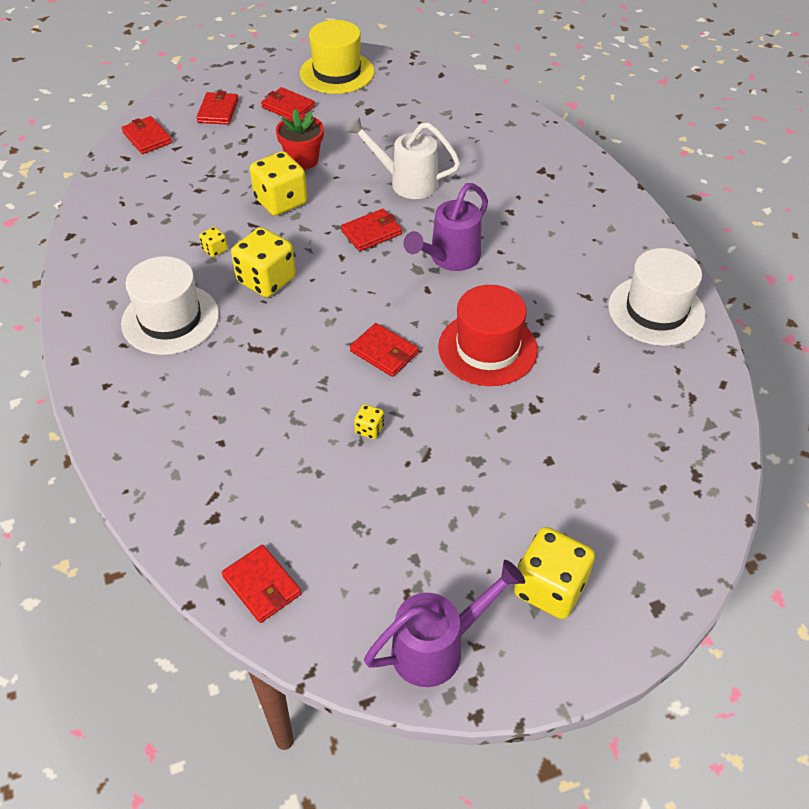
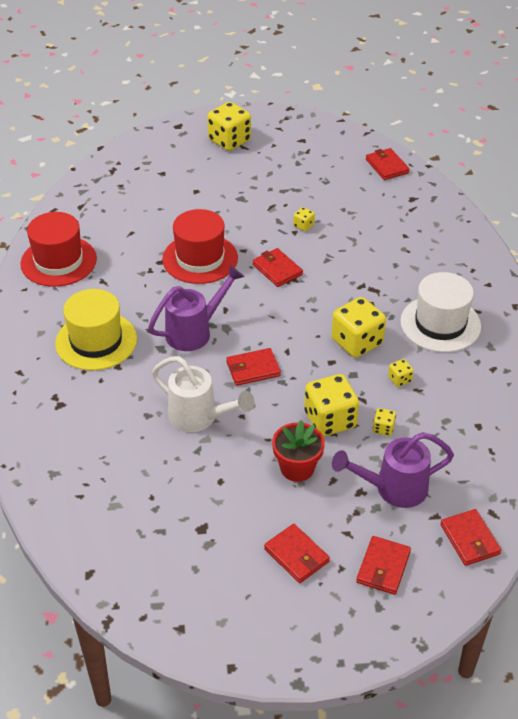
camera: 165 degrees left, 5 degrees down
yellow hat [300,20,374,94] -> yellow hat moved to [55,289,137,370]
purple watering can [364,560,525,687] -> purple watering can moved to [332,432,454,508]
white hat [608,248,706,346] -> red hat [20,212,97,287]
none -> yellow dice [373,408,396,436]

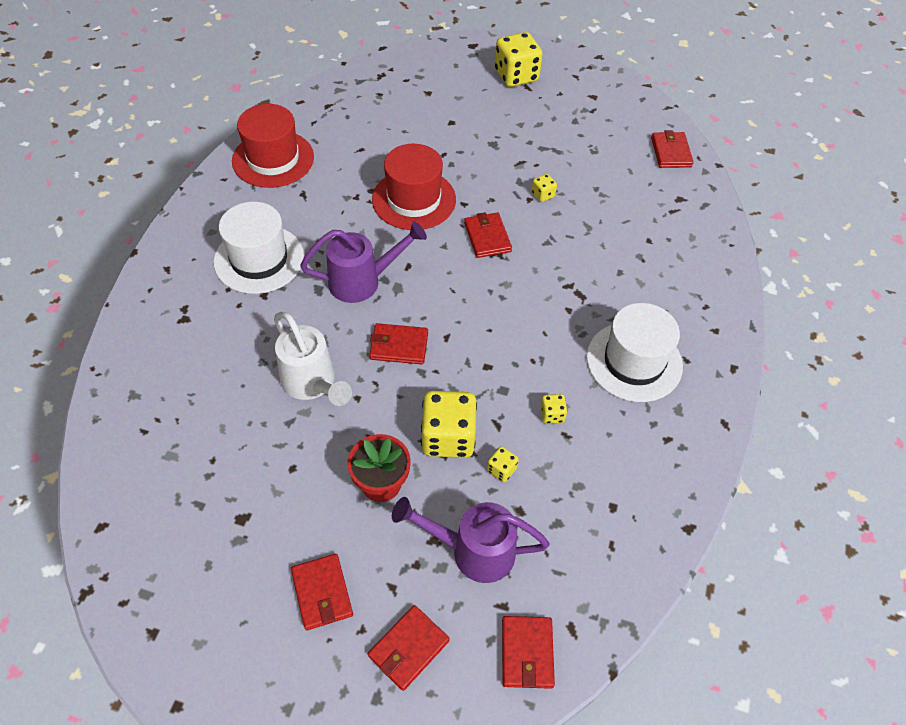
camera: 20 degrees right, 10 degrees up
yellow hat [55,289,137,370] -> white hat [214,202,304,294]
yellow dice [332,297,386,358] -> none

